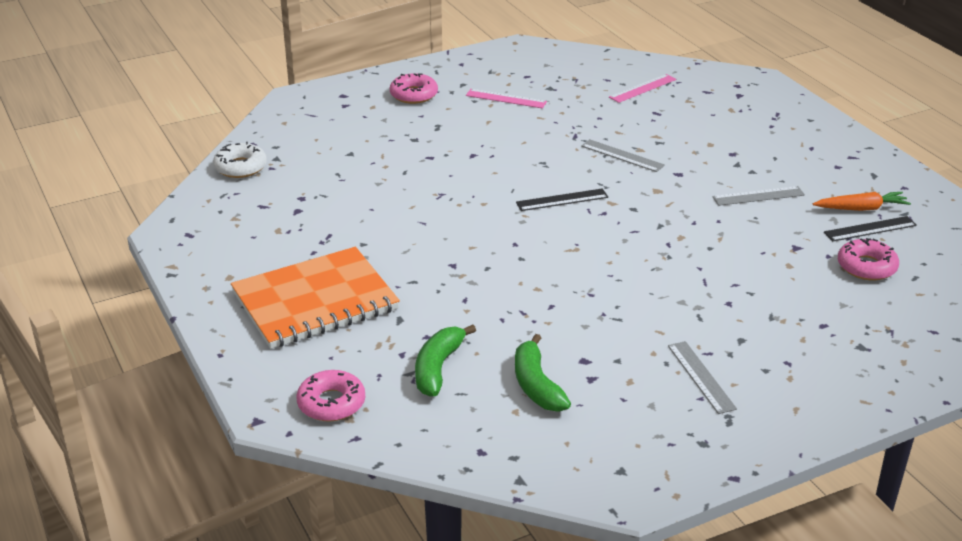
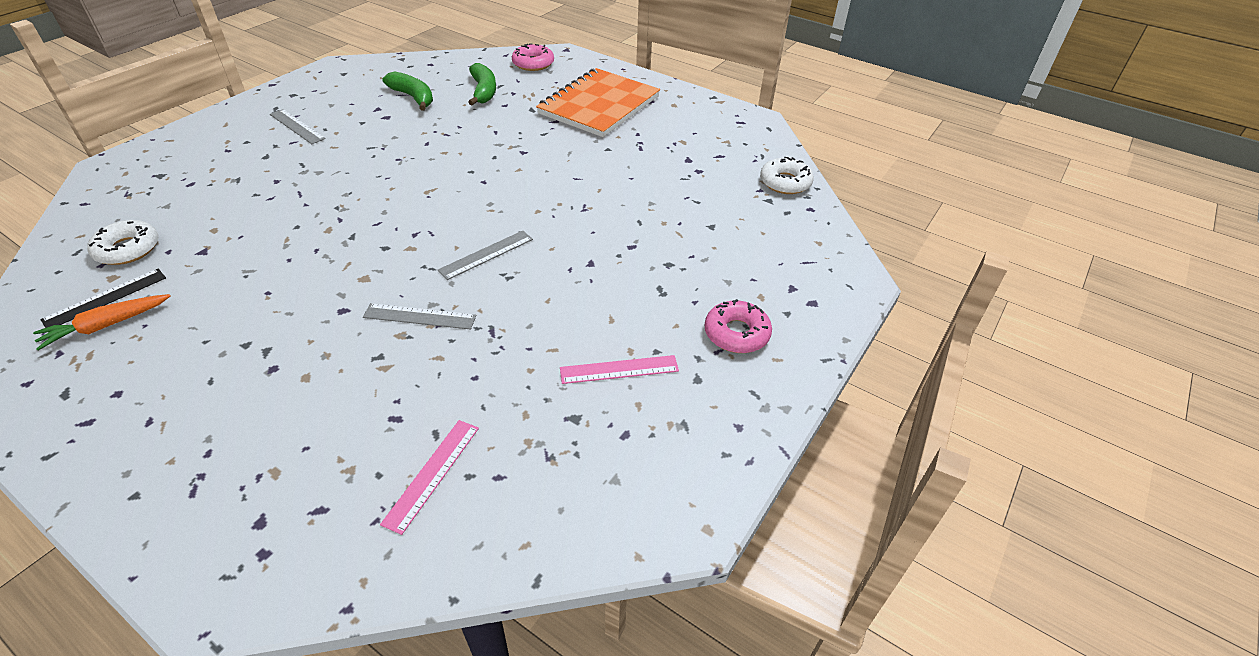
camera: 150 degrees right, 10 degrees up
black ruler [516,188,608,211] -> none
grey ruler [712,186,805,206] -> grey ruler moved to [438,231,533,280]
pink donut [838,238,899,280] -> white donut [87,220,159,265]

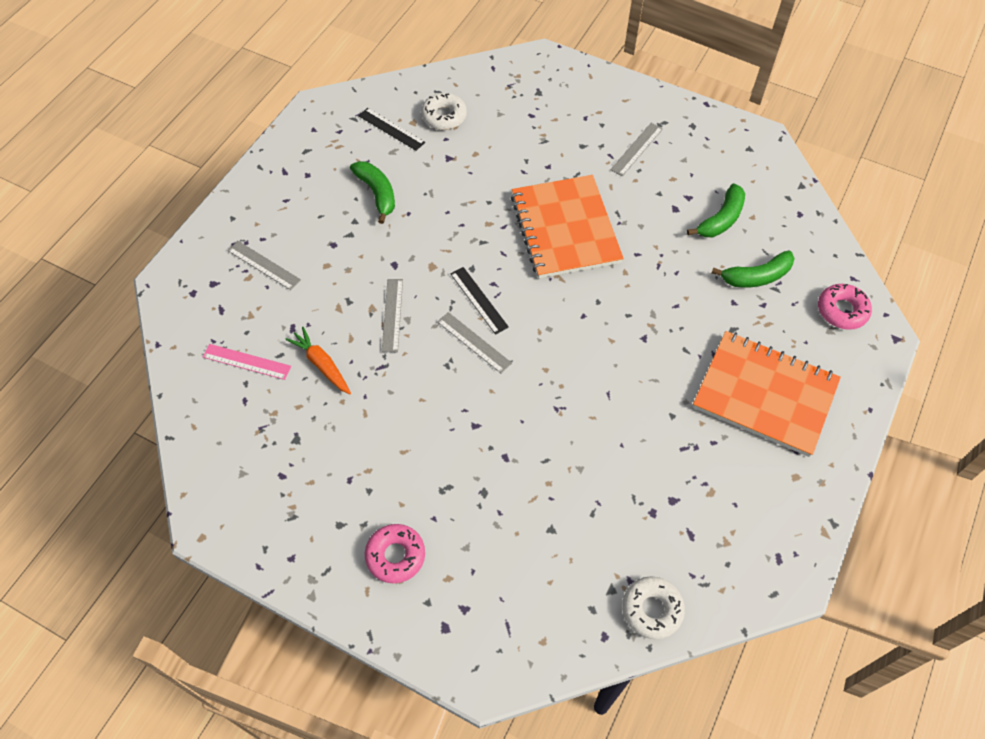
camera: 85 degrees right, 15 degrees up
orange carrot [33,294,170,350] -> orange carrot moved to [285,327,351,394]
pink ruler [560,355,679,384] -> none
none -> grey ruler [228,241,301,290]
none -> green banana [350,161,395,224]
none -> black ruler [450,267,509,335]
none -> orange notebook [511,175,624,278]

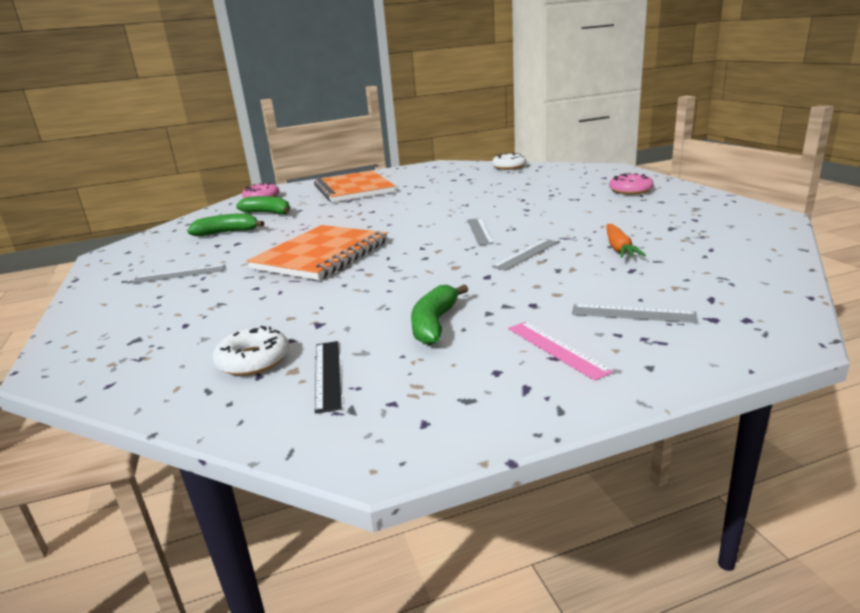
camera: 135 degrees left, 35 degrees down
pink ruler [203,344,291,380] -> pink ruler moved to [508,322,613,381]
grey ruler [228,241,301,290] -> grey ruler turned 60 degrees counterclockwise [572,304,698,323]
black ruler [450,267,509,335] -> none

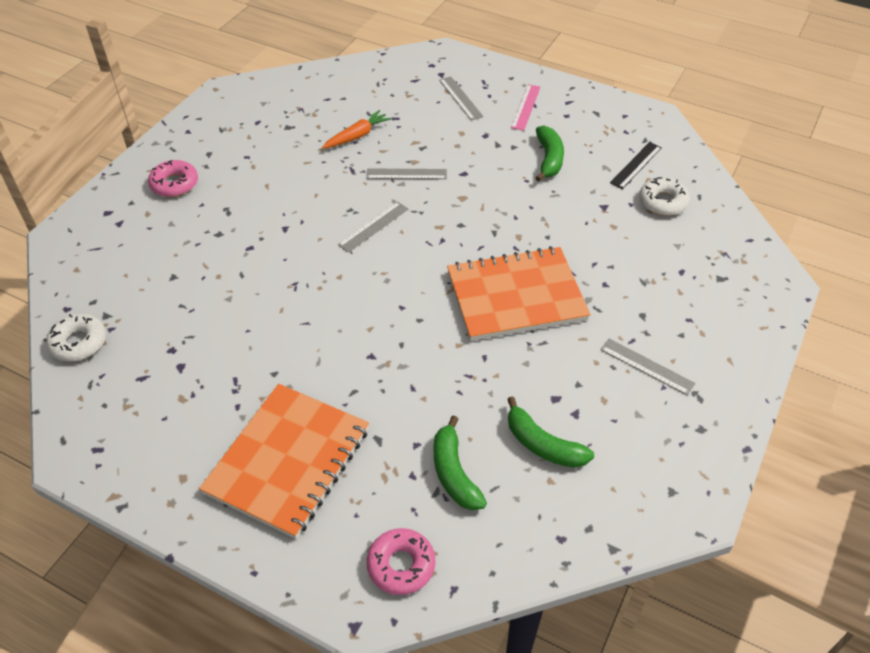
camera: 135 degrees left, 25 degrees up
green banana [411,285,468,345] -> green banana turned 60 degrees counterclockwise [535,126,564,181]

